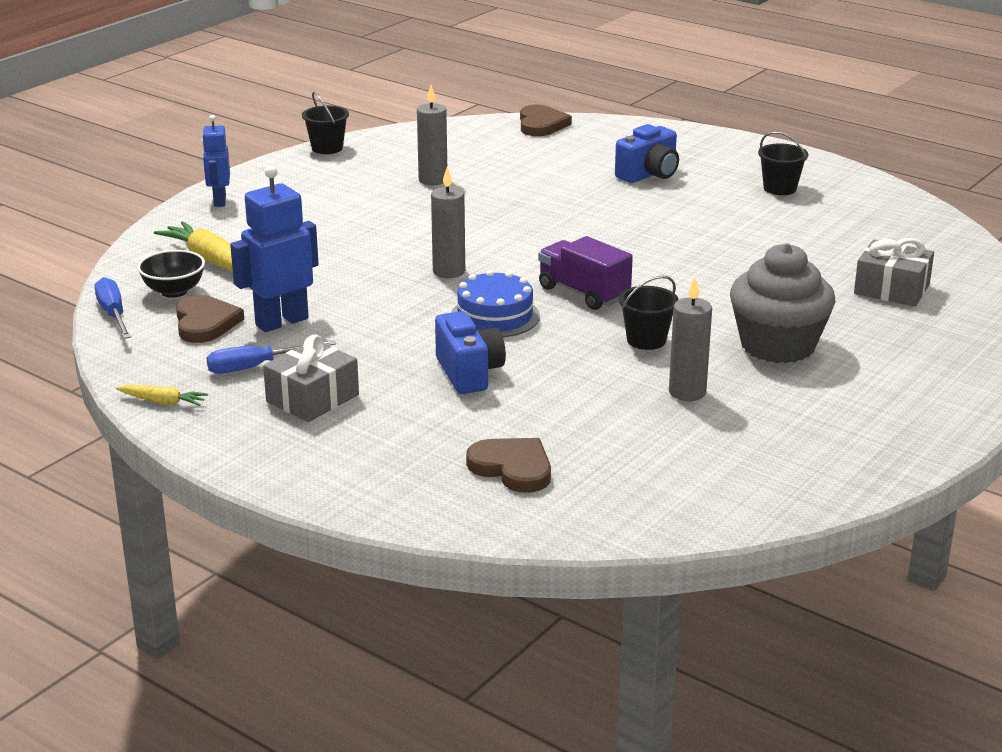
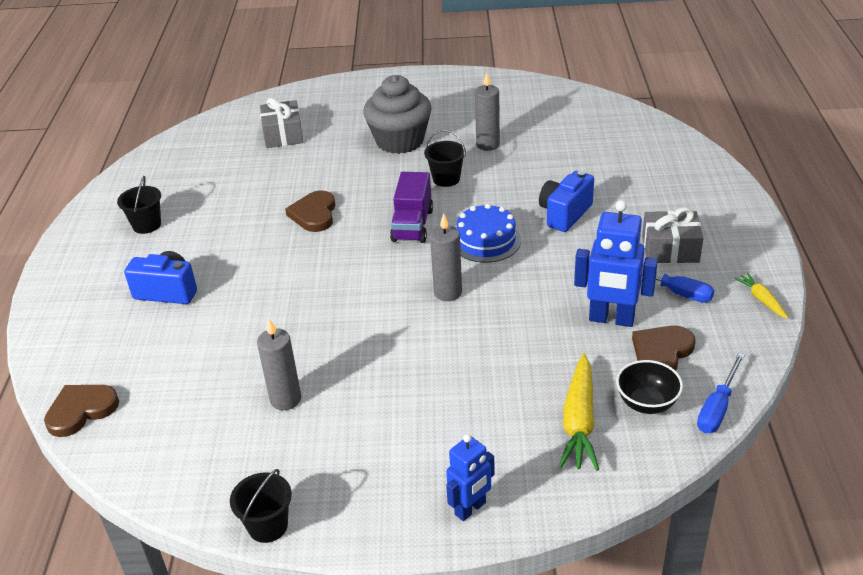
camera: 125 degrees left, 10 degrees up
brown heart [466,438,551,493] -> brown heart moved to [285,190,336,232]

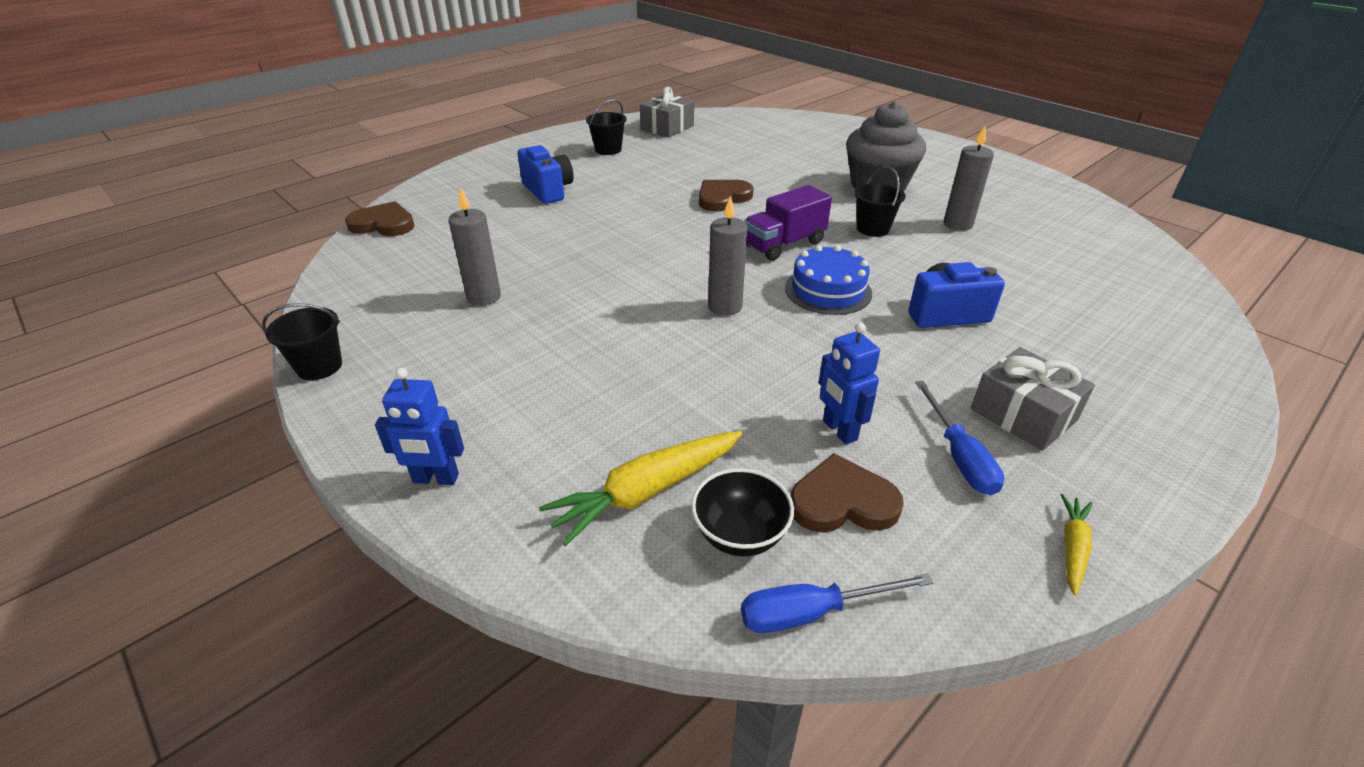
camera: 45 degrees right, 0 degrees up
grey gift [260,98,303,148] -> grey gift moved to [640,87,694,137]
blue robot [574,200,658,327] -> blue robot [818,322,880,444], size x0.63

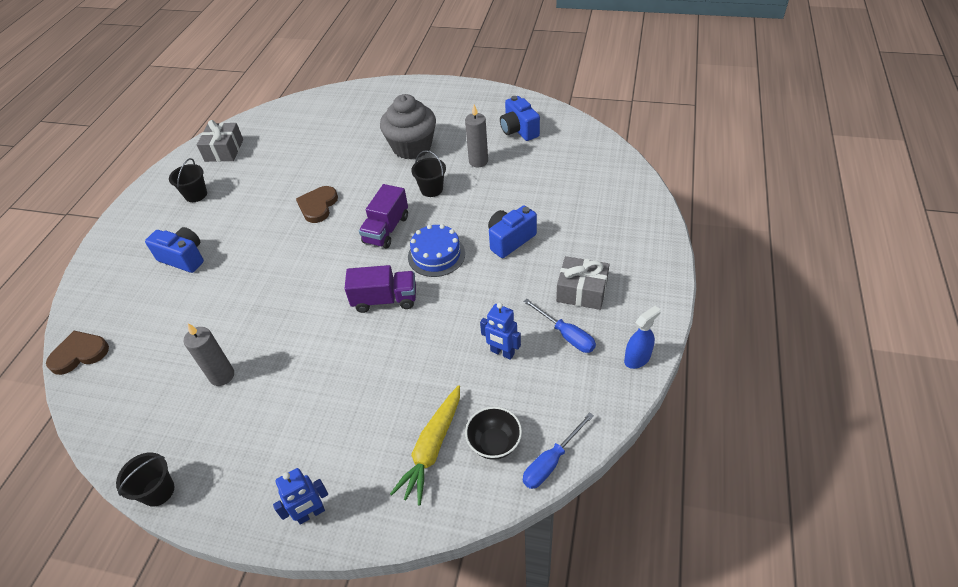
camera: 30 degrees left, 10 degrees up
grey candle [708,195,748,316] -> purple truck [344,265,416,313]
brown heart [790,453,904,533] -> none
yellow carrot [1061,494,1093,595] -> blue spray bottle [624,306,661,369]
none -> blue camera [500,96,540,141]

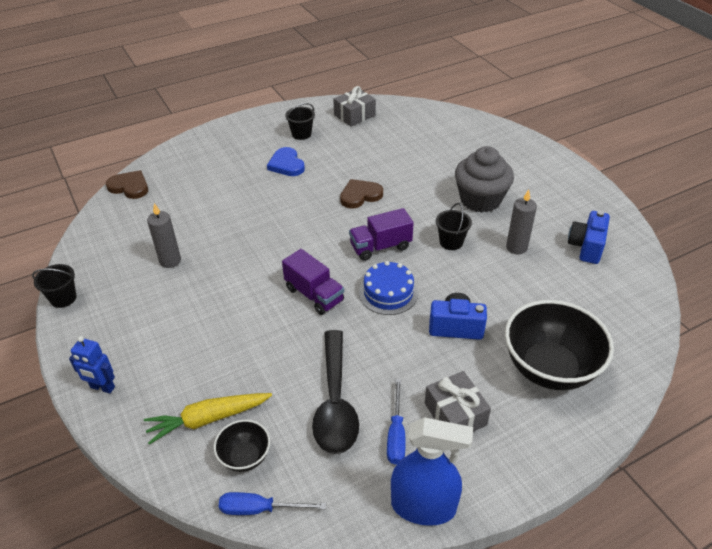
camera: 45 degrees right, 5 degrees down
blue camera [145,227,204,273] -> none
blue robot [480,303,521,360] -> black spoon [312,330,359,454]
blue spray bottle [624,306,661,369] -> blue spray bottle [391,417,473,526], size x1.80
none -> blue heart [267,147,305,176]
none -> black bowl [505,300,614,390]

